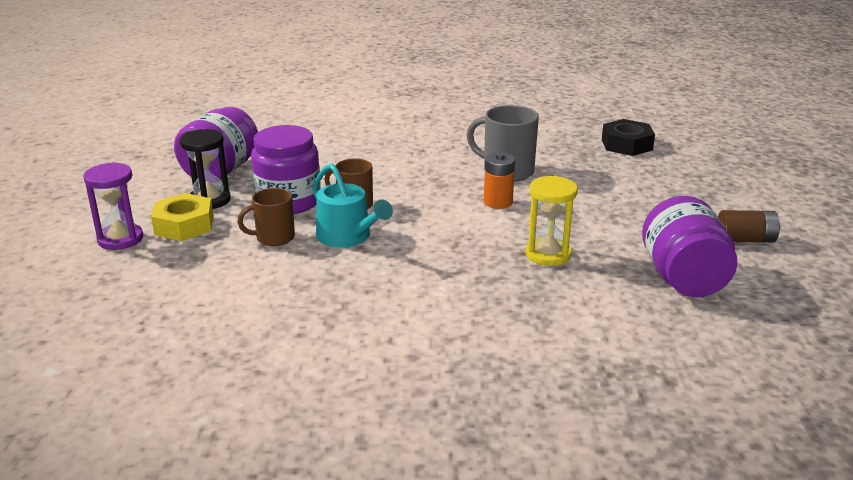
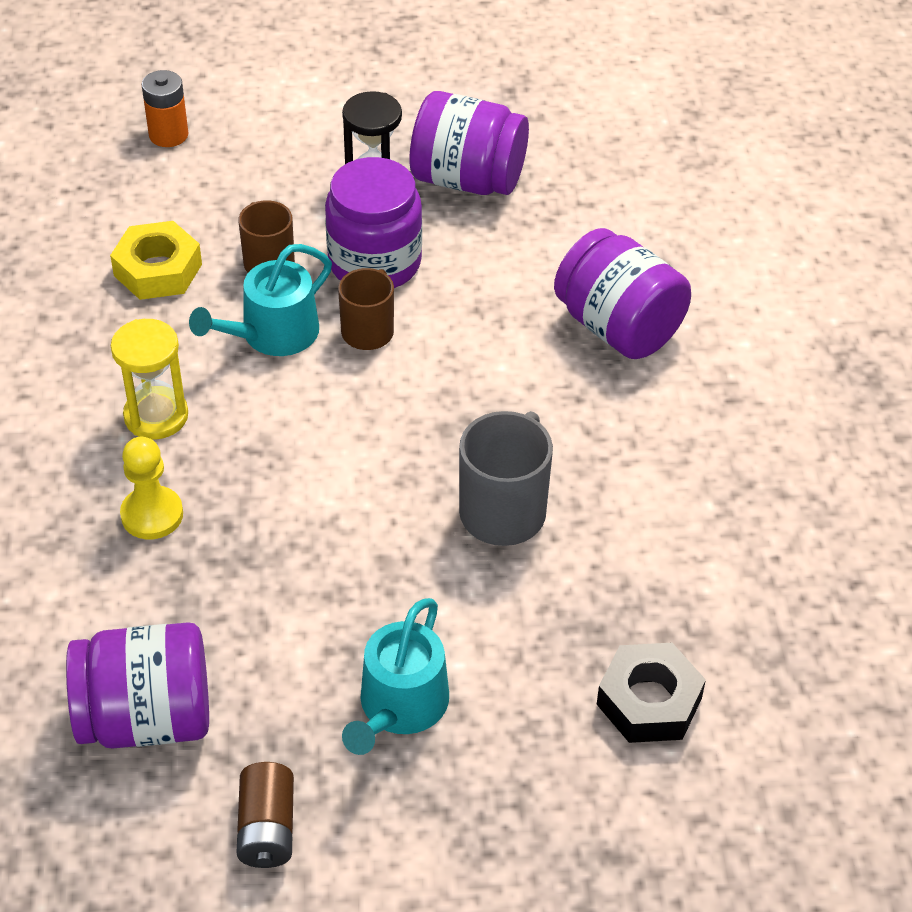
camera: 85 degrees right, 20 degrees up
purple hourglass [83,162,143,250] -> none
yellow nut [151,193,214,241] -> yellow nut moved to [110,221,202,300]
orange battery [484,152,515,209] -> orange battery moved to [142,70,188,147]
yellow hourglass [526,176,578,266] -> yellow hourglass moved to [111,319,188,439]
none -> yellow pawn [120,437,183,539]
none -> turquoise watering can [342,598,449,755]
none -> purple jar [554,228,691,359]

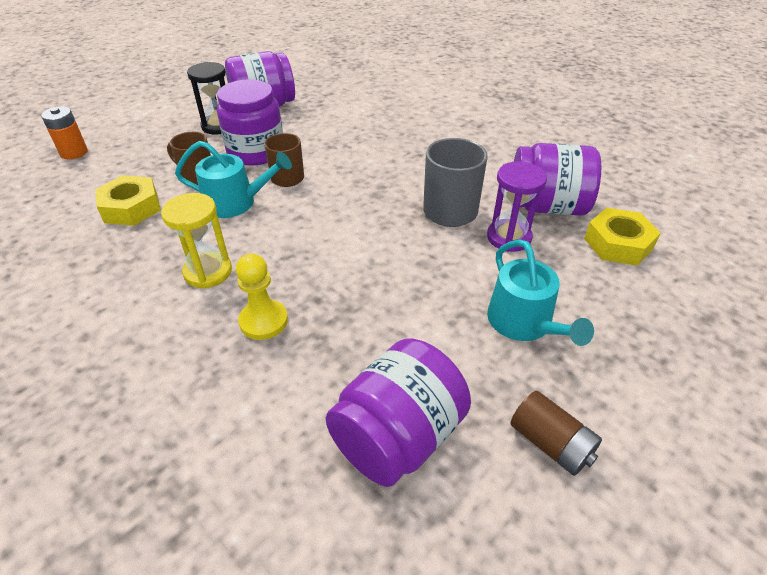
camera: 40 degrees left, 5 degrees down
turquoise watering can [189,244,332,356] -> turquoise watering can turned 90 degrees counterclockwise [175,141,292,218]
purple jar [554,228,691,359] -> purple jar moved to [514,143,601,216]
black nut [597,643,706,743] -> yellow nut [584,208,661,266]
none -> purple hourglass [487,161,547,252]

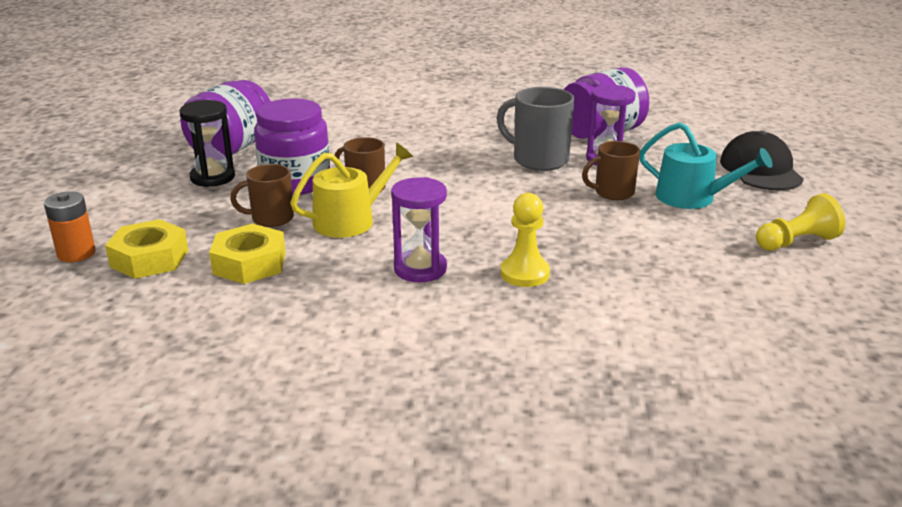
camera: 40 degrees left, 15 degrees down
yellow hourglass [161,193,232,289] -> purple hourglass [391,177,447,282]
turquoise watering can [175,141,292,218] -> yellow watering can [290,143,413,238]
purple jar [326,338,471,487] -> none
brown battery [511,391,602,476] -> yellow pawn [756,193,845,251]
yellow nut [584,208,661,266] -> yellow nut moved to [105,219,189,279]
none -> brown mug [582,141,640,200]
none -> black cap [720,131,804,190]

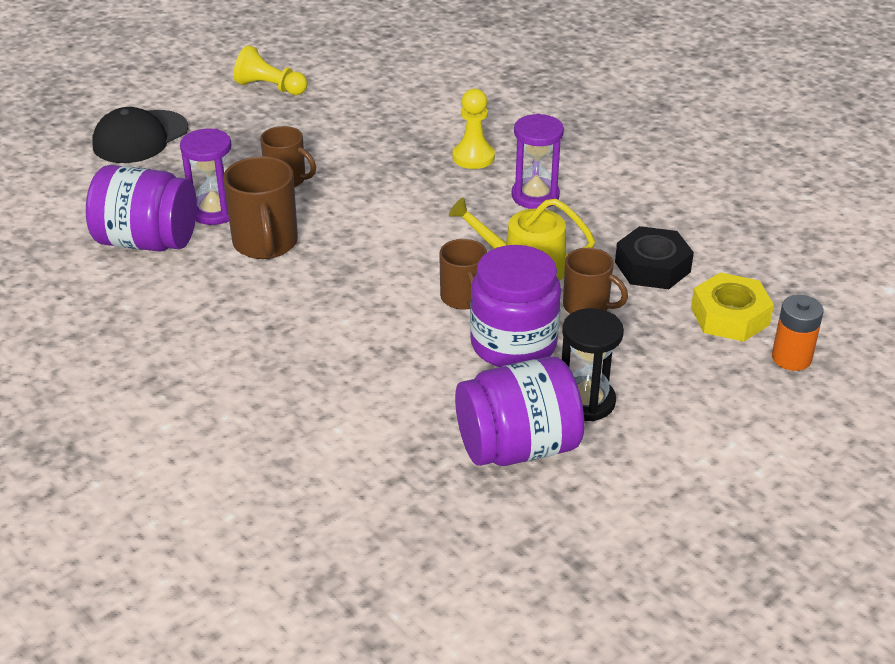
camera: 135 degrees left, 10 degrees up
yellow nut [209,224,286,284] -> black nut [615,226,694,289]
grey mug [497,87,574,171] -> brown mug [223,156,298,259]
turquoise watering can [639,122,773,209] -> none

